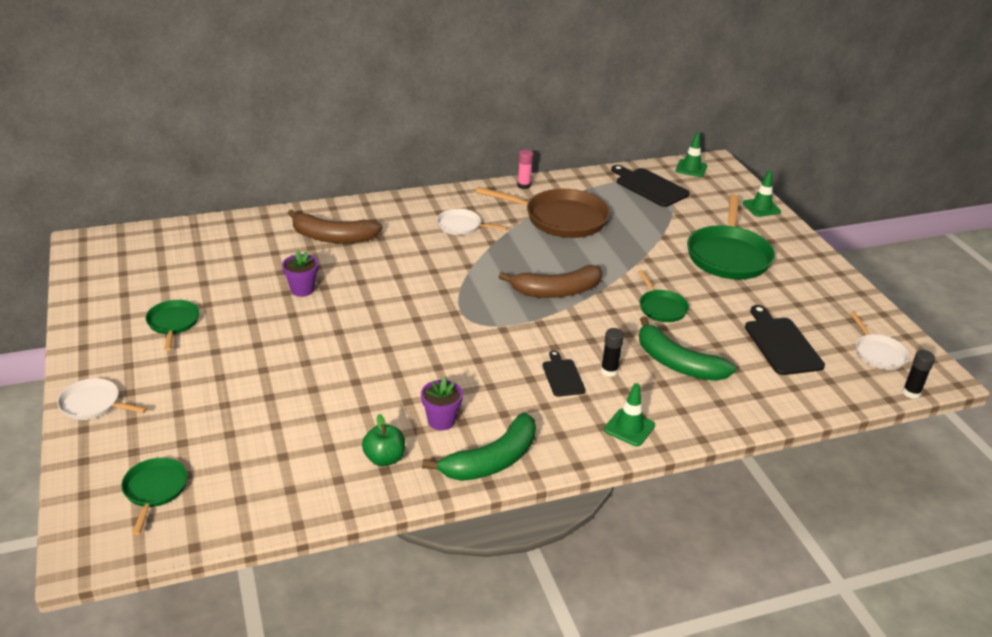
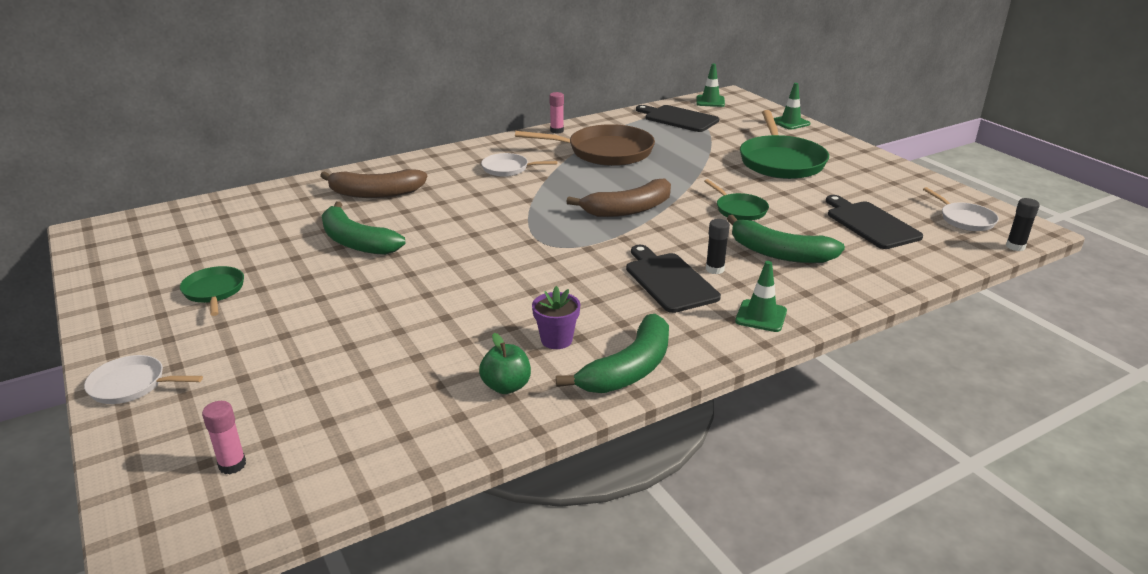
camera: 10 degrees left, 5 degrees down
green pan [121,458,187,535] -> pink glue stick [202,401,246,474]
purple flower pot [282,250,318,297] -> green banana [321,201,405,255]
black cutting board [542,351,586,397] -> black cutting board [626,245,721,313], size x1.68

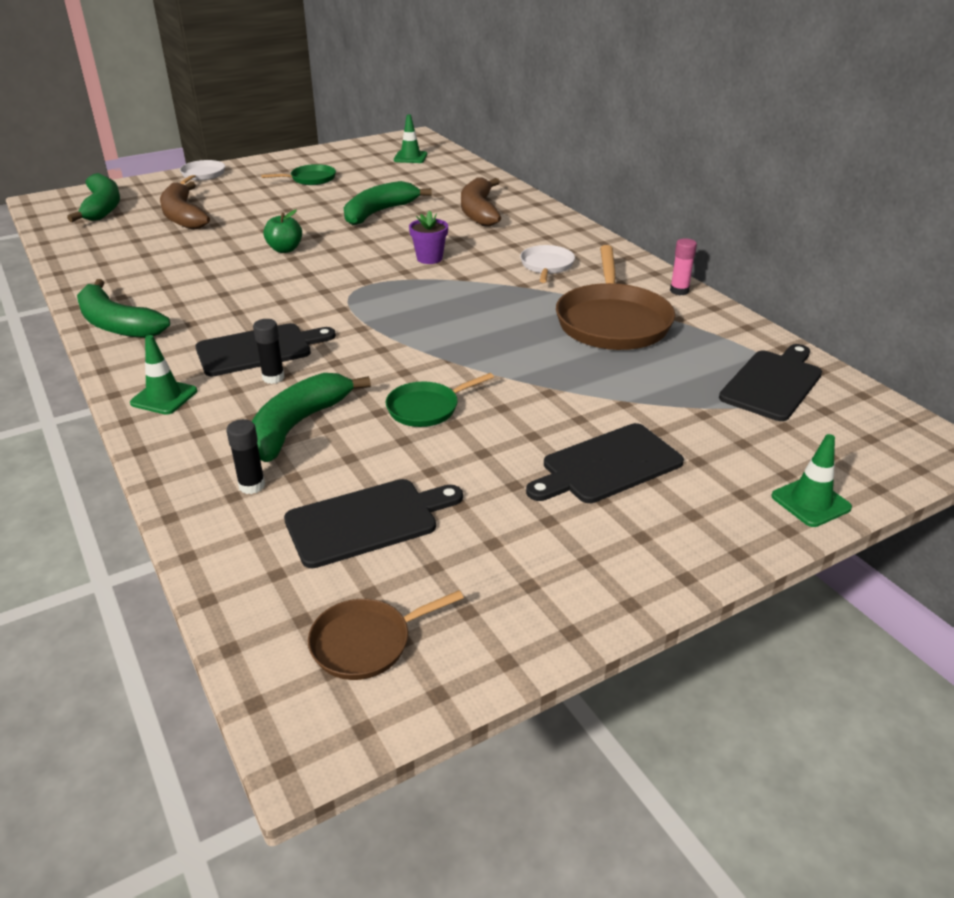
camera: 90 degrees right, 5 degrees up
pink glue stick [202,401,246,474] -> green banana [67,173,120,222]
green apple [479,333,531,394] -> green apple moved to [263,209,302,253]
purple flower pot [532,286,580,349] -> purple flower pot moved to [409,210,448,264]
brown banana [567,178,671,217] -> brown banana moved to [160,181,210,230]
green traffic cone [697,63,725,107] -> green traffic cone moved to [394,114,427,163]
green pan [740,110,829,179] -> black cutting board [526,423,684,503]
white pan [923,187,999,231] -> brown pan [308,590,464,680]
black glue stick [1006,198,1040,251] -> black glue stick moved to [226,419,265,494]

